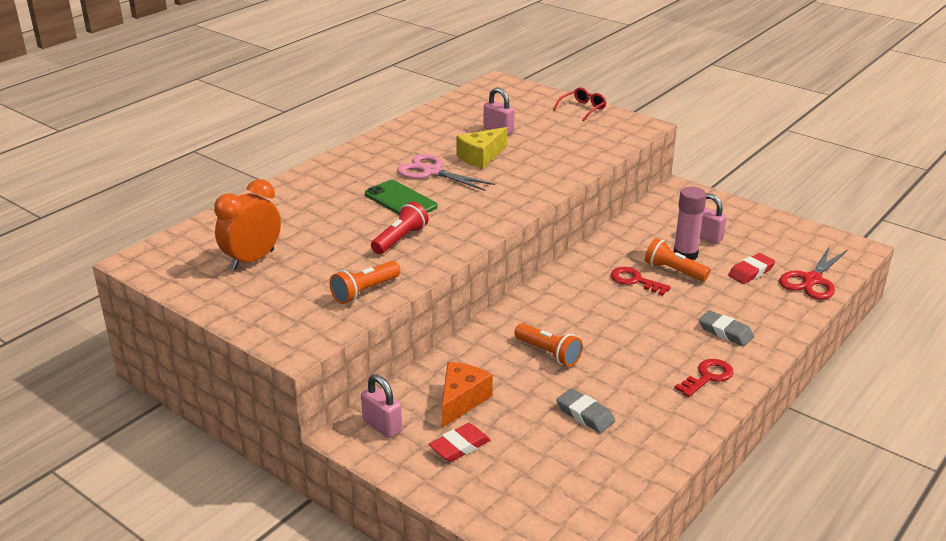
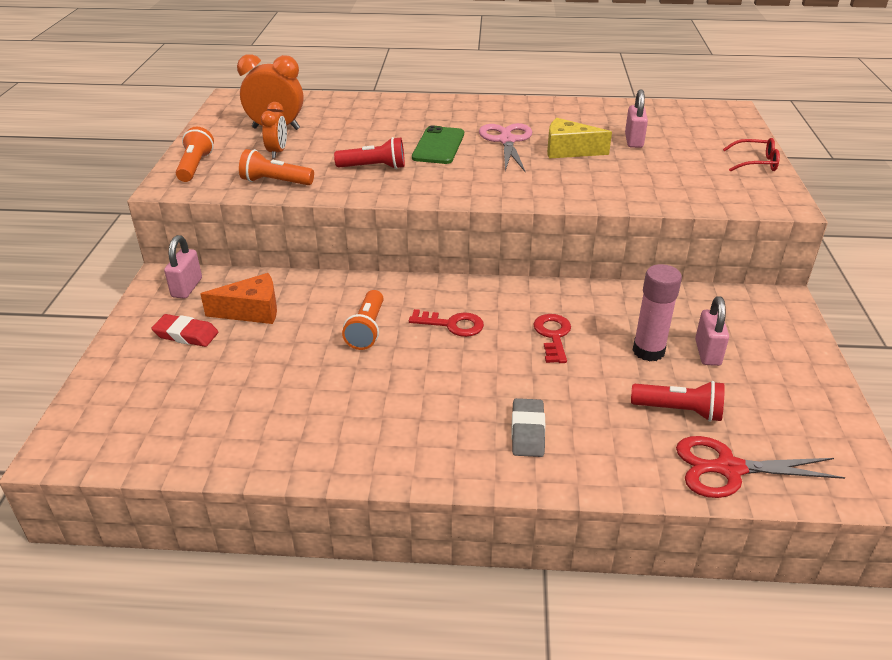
camera: 55 degrees right, 5 degrees up
grey eraser [556,388,615,433] -> none
orange flashlight [645,238,710,281] -> orange flashlight moved to [176,127,214,182]
red key [674,359,734,397] -> red key moved to [409,309,484,337]
red eraser [728,253,775,284] -> red flashlight [631,381,725,422]
none -> orange clock [261,102,287,159]

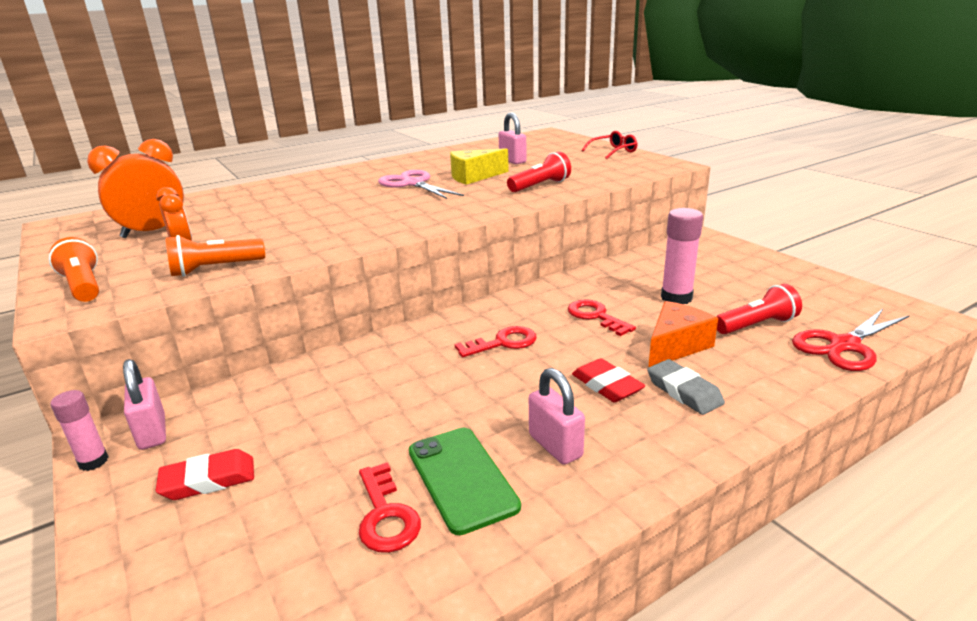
camera: 35 degrees left, 10 degrees down
orange cheese [200,273,277,324] -> orange cheese moved to [648,301,718,368]
red flashlight [334,137,405,169] -> red flashlight moved to [507,151,571,192]
orange flashlight [342,290,384,350] -> none
green phone [412,125,464,164] -> green phone moved to [409,428,521,535]
pink padlock [695,296,729,366] -> pink padlock moved to [529,368,585,465]
none -> pink glue stick [50,390,109,471]
none -> red key [359,462,421,553]
none -> red eraser [572,358,645,402]

